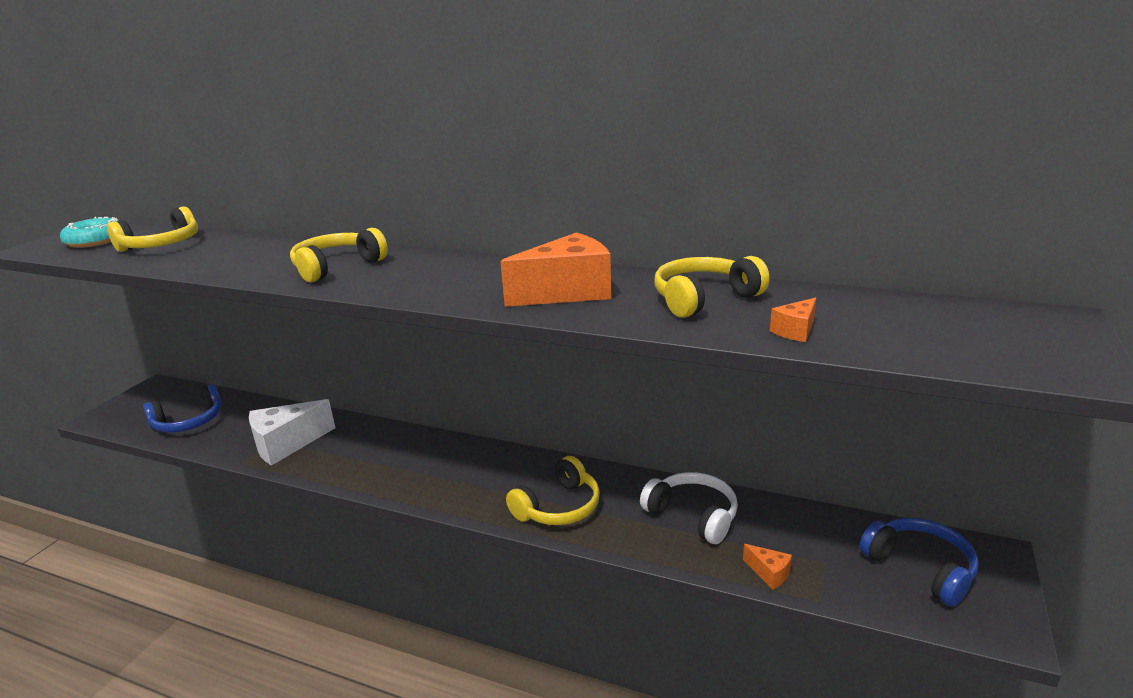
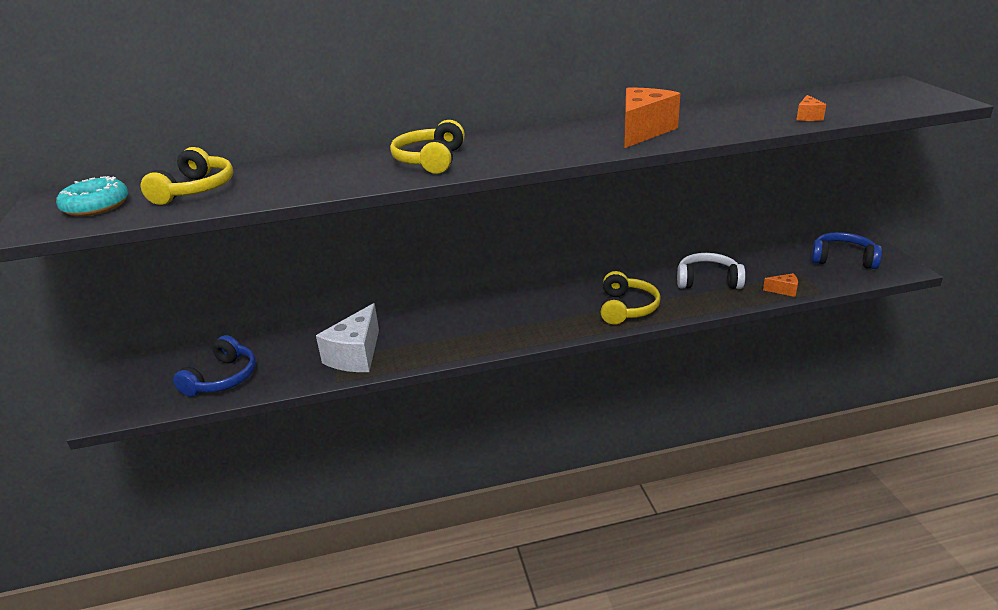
camera: 35 degrees left, 5 degrees up
yellow headphones [654,256,770,318] -> none

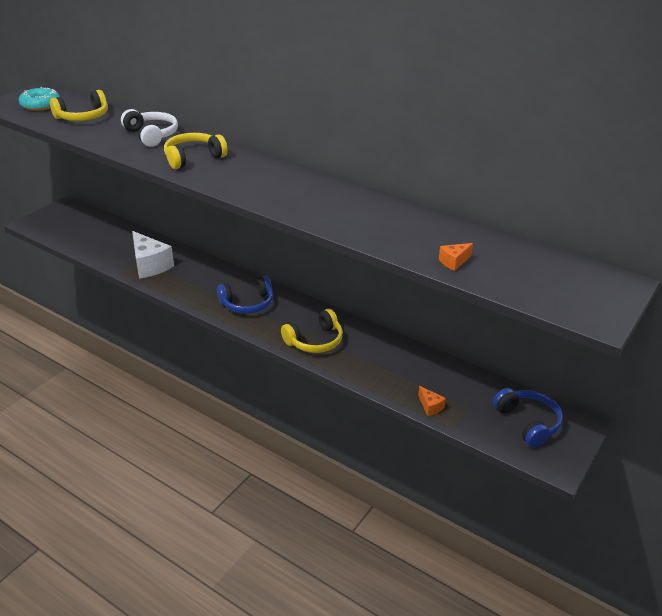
camera: 45 degrees right, 5 degrees up
blue headphones [173,335,256,397] -> blue headphones moved to [217,276,273,314]
white cheese [316,303,379,372] -> white cheese turned 105 degrees counterclockwise [132,231,174,279]
orange cheese [624,88,681,148] -> none
white headphones [677,253,746,289] -> white headphones moved to [121,109,178,147]

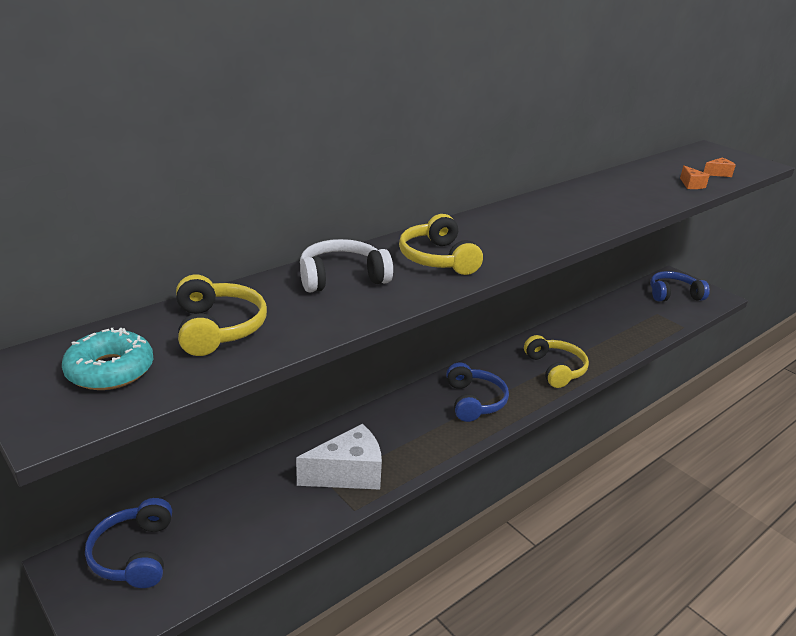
camera: 75 degrees left, 5 degrees down
orange cheese [418,386,446,416] -> orange cheese moved to [704,158,736,177]
none -> blue headphones [85,498,172,588]

